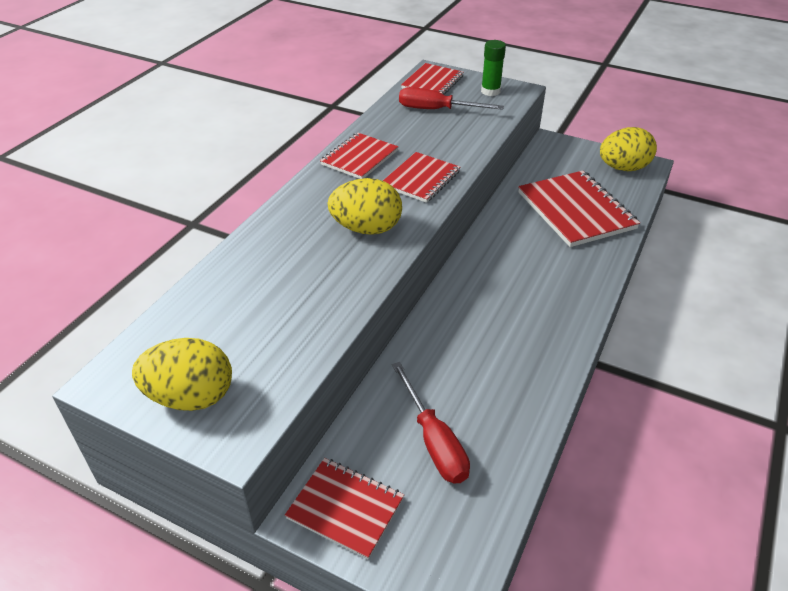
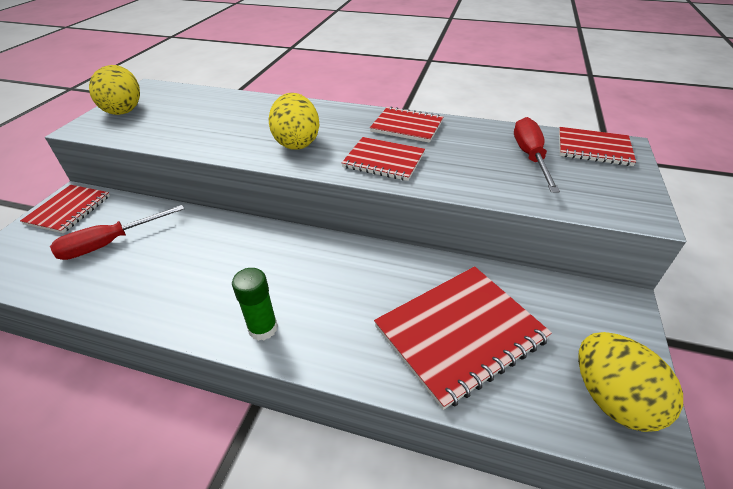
camera: 80 degrees right, 0 degrees up
green glue stick [481,40,506,96] -> green glue stick moved to [232,268,278,341]

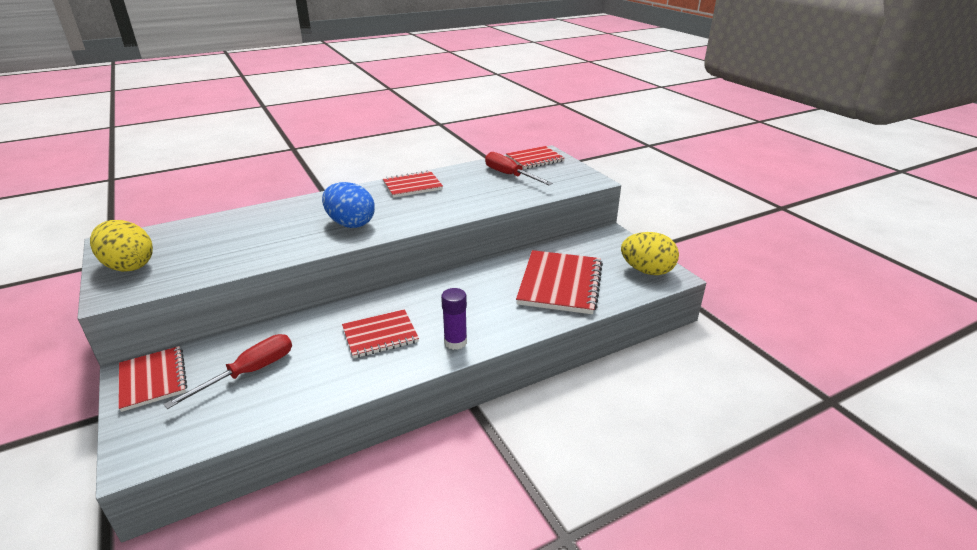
camera: 45 degrees left, 10 degrees down
red screwdriver [50,205,184,260] -> red screwdriver turned 150 degrees counterclockwise [163,334,292,409]
green glue stick [232,268,278,341] -> purple glue stick [441,288,467,350]
yellow egg [269,93,319,150] -> blue egg [322,182,375,228]
red notebook [342,137,425,181] -> red notebook moved to [342,309,419,358]

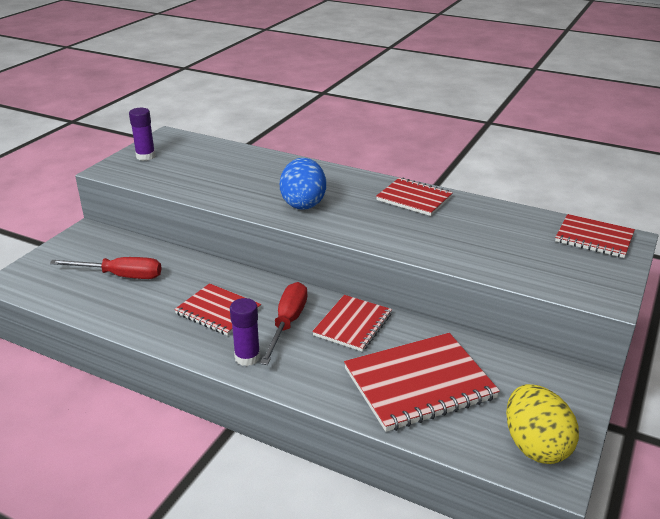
camera: 55 degrees right, 0 degrees up
yellow egg [90,220,153,272] -> purple glue stick [129,108,156,161]
red notebook [118,346,187,412] -> red notebook moved to [312,295,392,352]
red screwdriver [485,152,553,185] -> red screwdriver moved to [260,282,307,365]

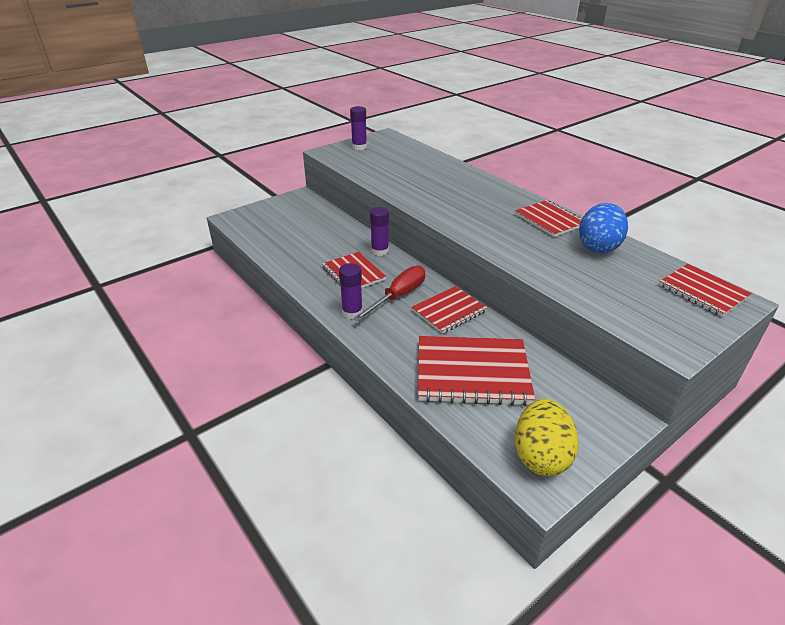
camera: 25 degrees right, 5 degrees up
red screwdriver [50,257,162,279] -> none
blue egg [280,158,326,210] -> blue egg moved to [579,203,628,253]
none -> purple glue stick [370,207,389,256]

